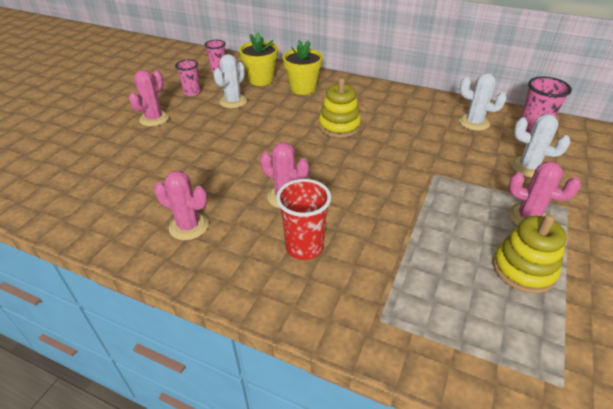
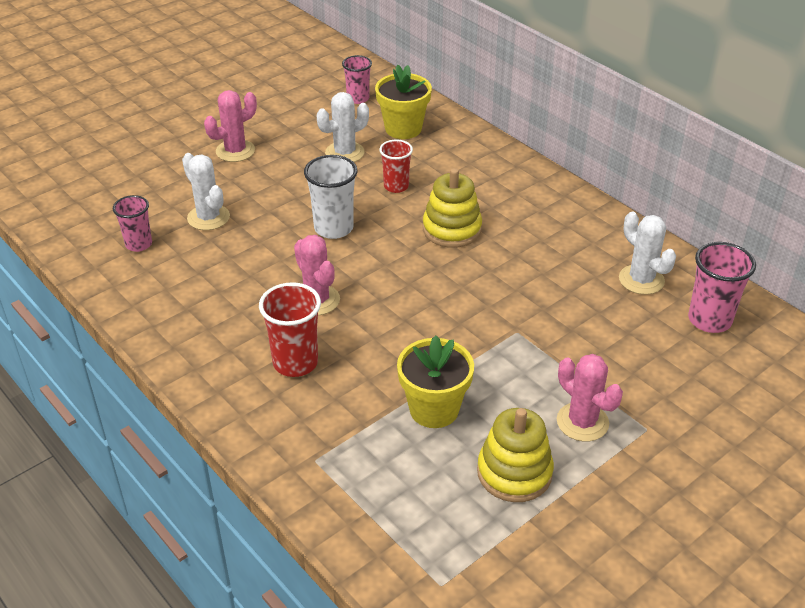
camera: 25 degrees right, 0 degrees up
pink cactus [154,171,209,240] -> none
pink cup [175,60,200,96] -> pink cup moved to [113,195,152,252]
yellow flower pot [283,40,323,95] -> yellow flower pot moved to [397,336,474,428]
white cactus [511,114,570,177] -> white cactus moved to [182,153,230,230]
none -> white cup [304,155,358,239]
none -> red cup [379,140,413,193]

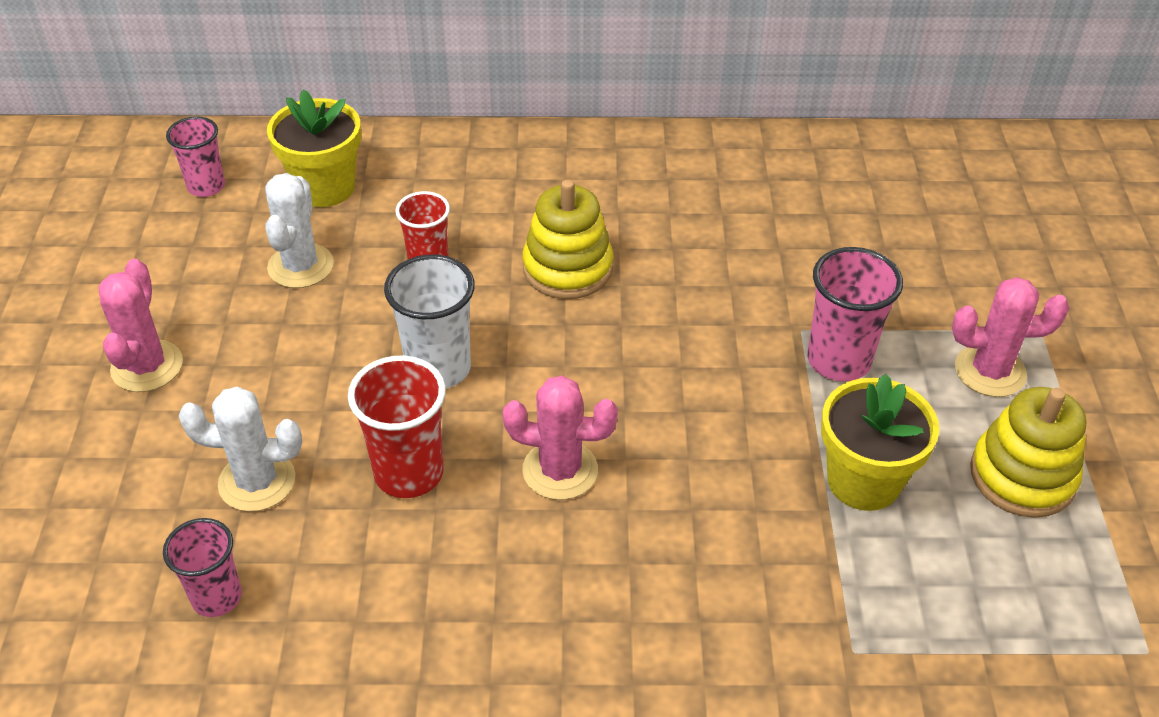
camera: 50 degrees left, 5 degrees up
red cup [259,282,321,377] -> red cup moved to [348,355,446,498]
white cactus [619,212,676,295] -> none
pink cup [688,242,756,333] -> pink cup moved to [807,247,903,381]

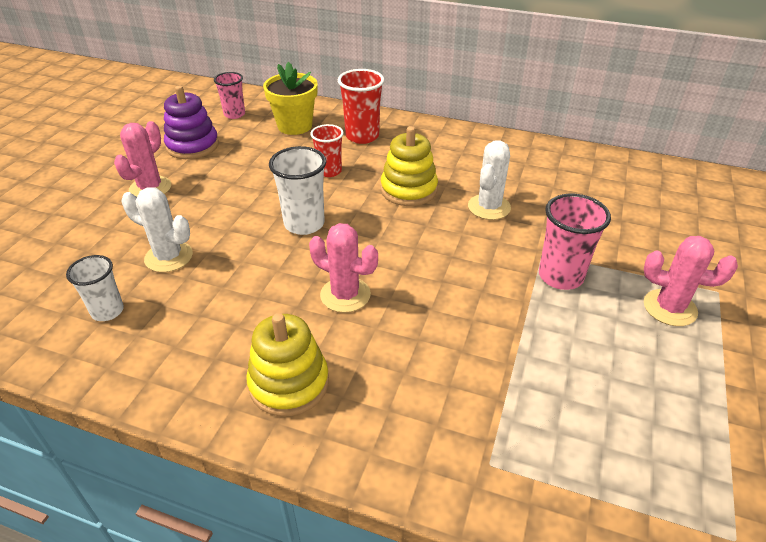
camera: 20 degrees right, 5 degrees down
pink cup [163,518,242,617] -> white cup [66,255,124,321]
white cactus [265,173,334,288] -> white cactus moved to [468,140,511,220]
red cup [348,355,446,498] -> red cup moved to [338,69,384,144]
yellow flower pot [821,374,939,511] -> none
yellow stacking toy [970,387,1086,518] -> yellow stacking toy moved to [246,313,329,417]
none -> purple stacking toy [164,86,219,159]

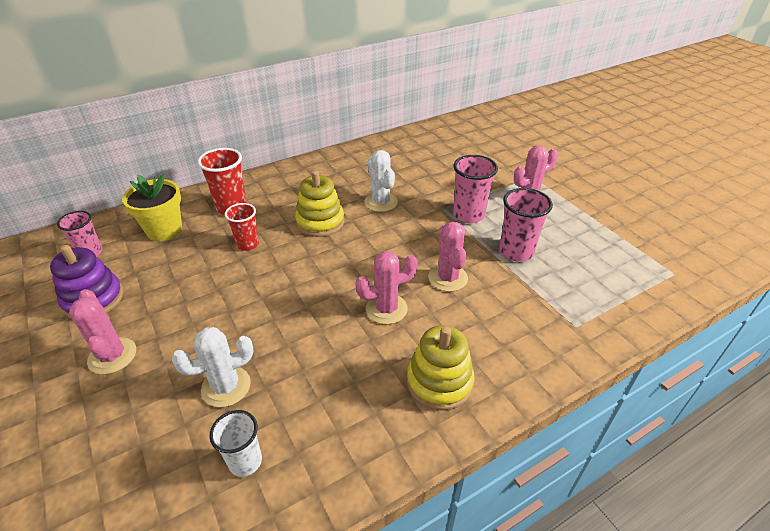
camera: 50 degrees left, 0 degrees up
white cup [269,146,326,235] -> none
none -> pink cactus [428,222,468,292]
none -> pink cup [500,188,553,262]

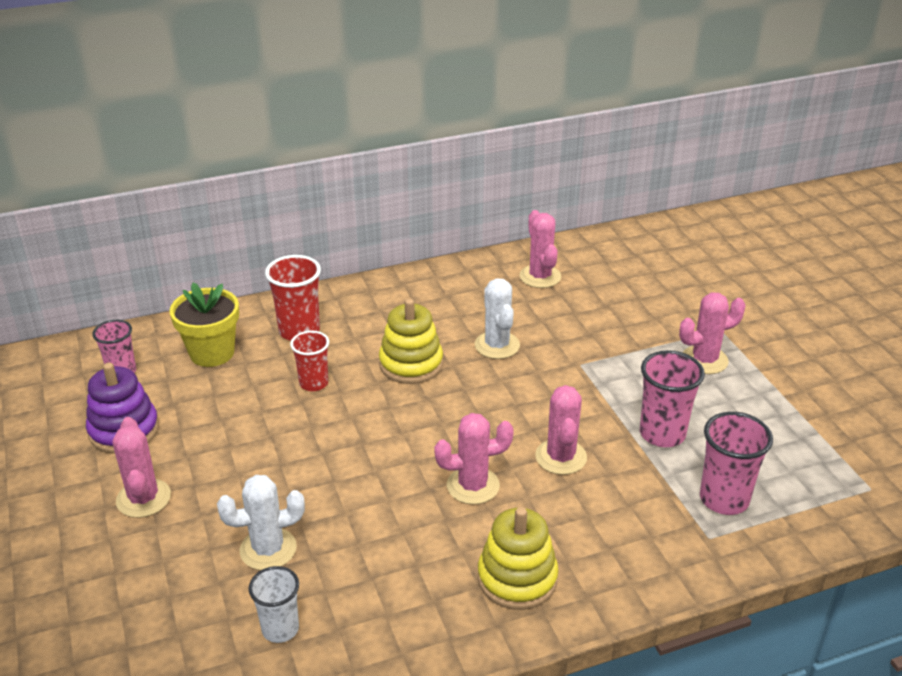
camera: 10 degrees right, 5 degrees down
pink cup [453,155,498,223] -> pink cup moved to [700,412,773,515]
none -> pink cactus [520,210,561,288]

